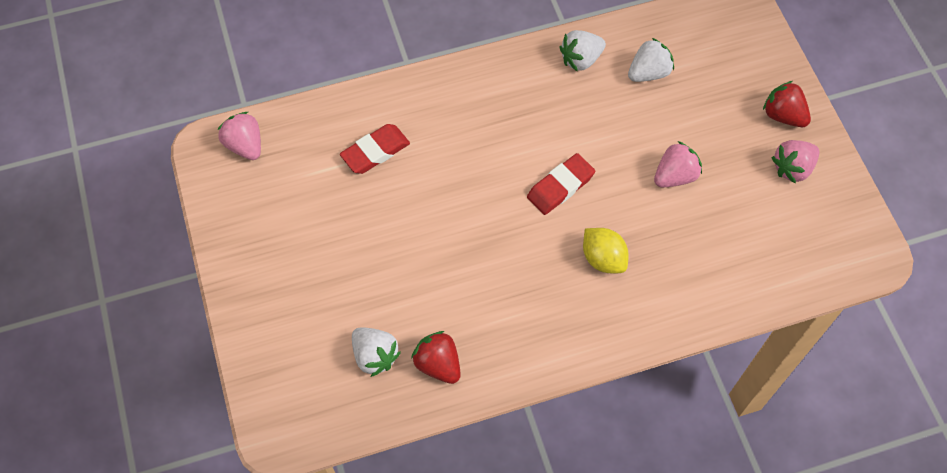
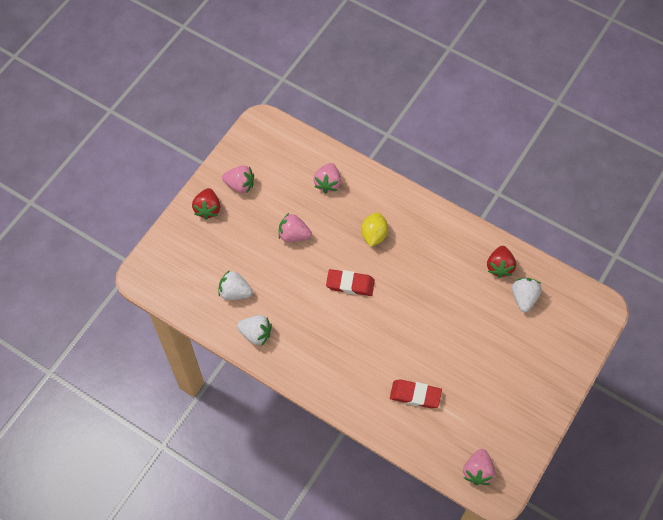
camera: 130 degrees left, 0 degrees up
none -> pink strawberry [313,163,341,194]

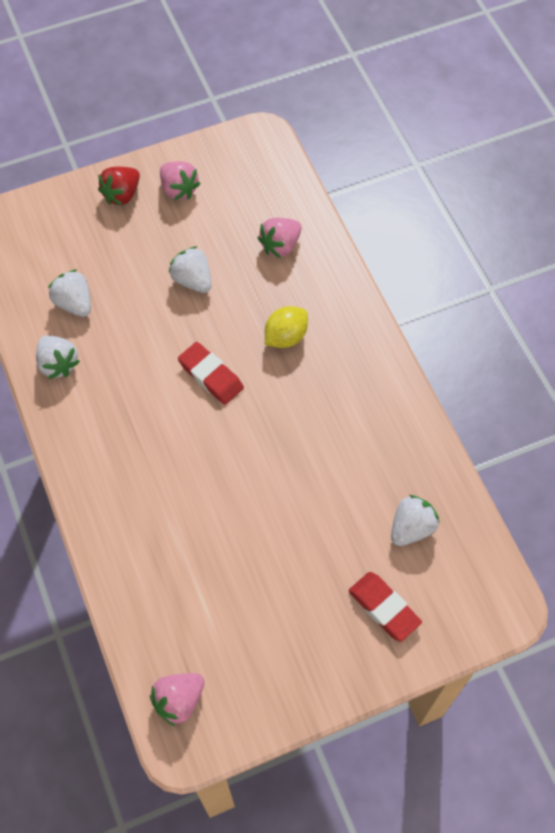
camera: 35 degrees right, 0 degrees up
pink strawberry [279,213,312,242] -> white strawberry [169,246,211,293]
red eraser [390,379,442,409] -> red eraser moved to [348,572,422,642]
red strawberry [487,246,516,278] -> none

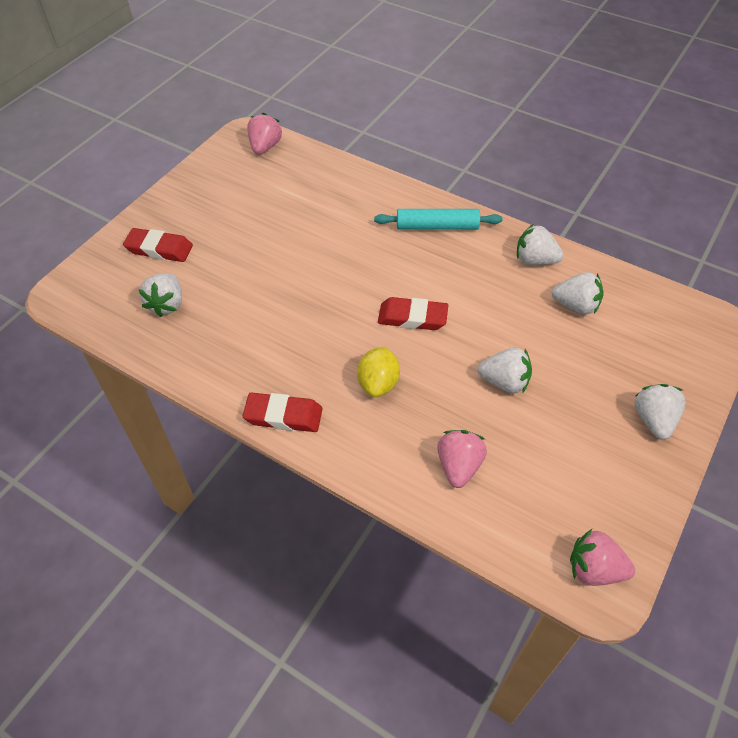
camera: 145 degrees right, 10 degrees down
red strawberry [98,167,140,206] -> white strawberry [635,384,686,440]
pink strawberry [160,161,201,200] -> pink strawberry moved to [570,529,635,586]
none -> red eraser [243,393,322,432]
none -> turquoise rolling pin [374,209,502,230]

